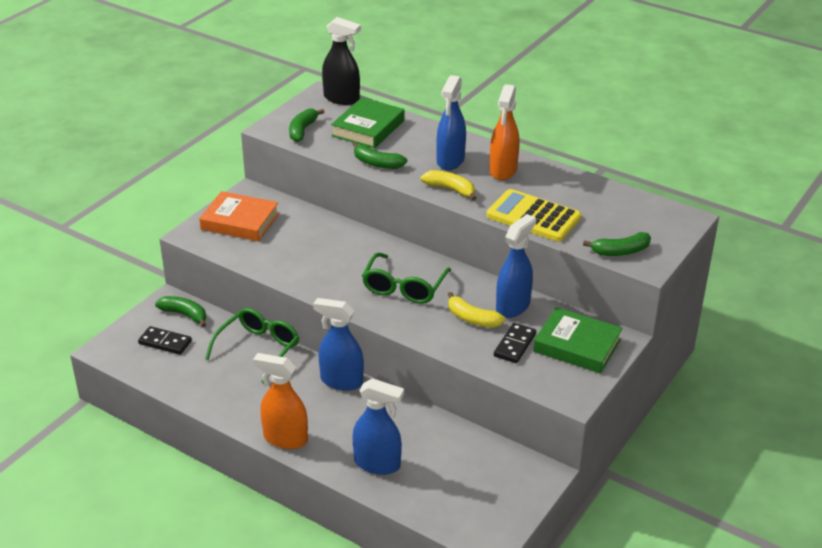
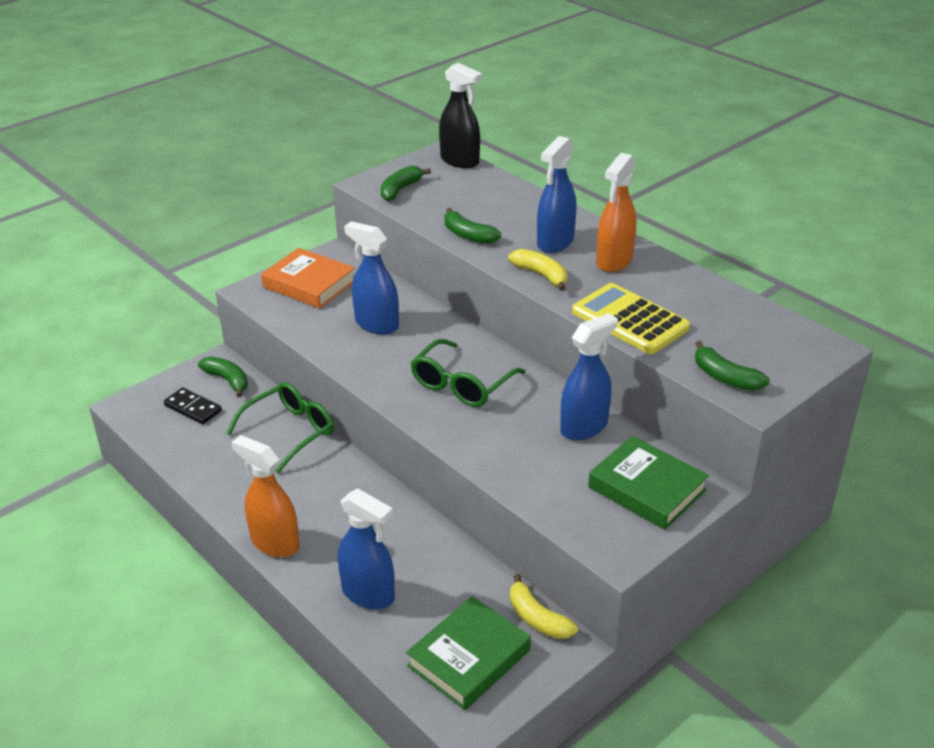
camera: 15 degrees right, 0 degrees up
blue spray bottle [313,298,364,391] -> blue spray bottle moved to [344,221,399,334]
green book [331,98,404,148] -> green book moved to [406,596,531,710]
yellow banana [448,292,505,328] -> yellow banana moved to [510,574,578,639]
black domino [494,323,536,363] -> none
green banana [583,232,651,256] -> green banana turned 45 degrees clockwise [695,341,770,391]

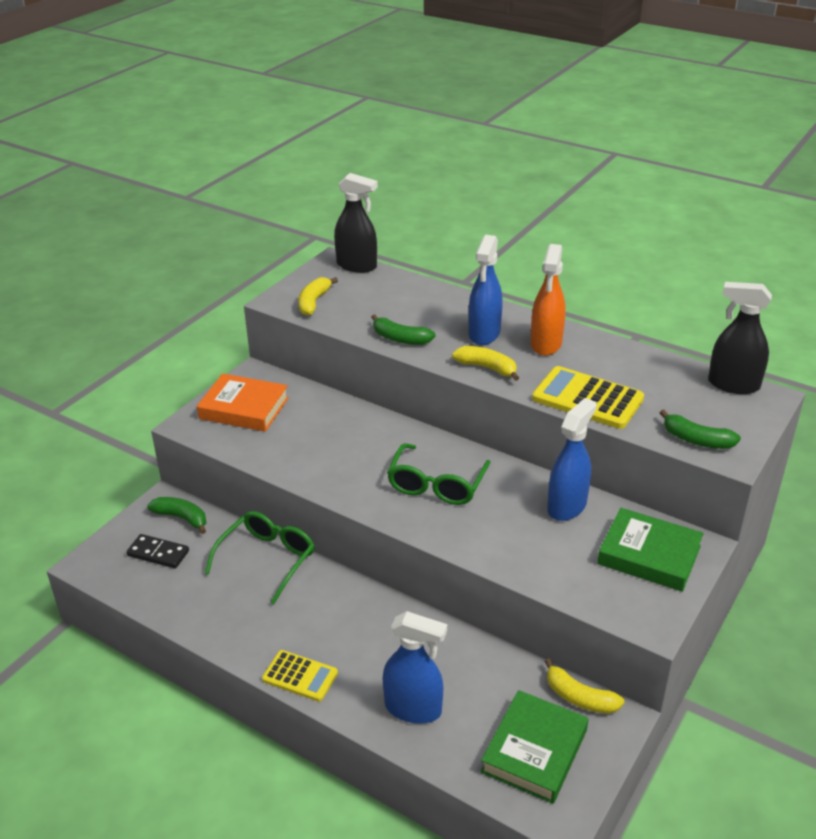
camera: 15 degrees left, 0 degrees up
orange spray bottle [231,435,300,557] -> yellow calculator [262,650,338,701]
blue spray bottle [344,221,399,334] -> none
green banana [381,166,431,201] -> yellow banana [298,277,338,316]
none -> black spray bottle [708,282,772,394]

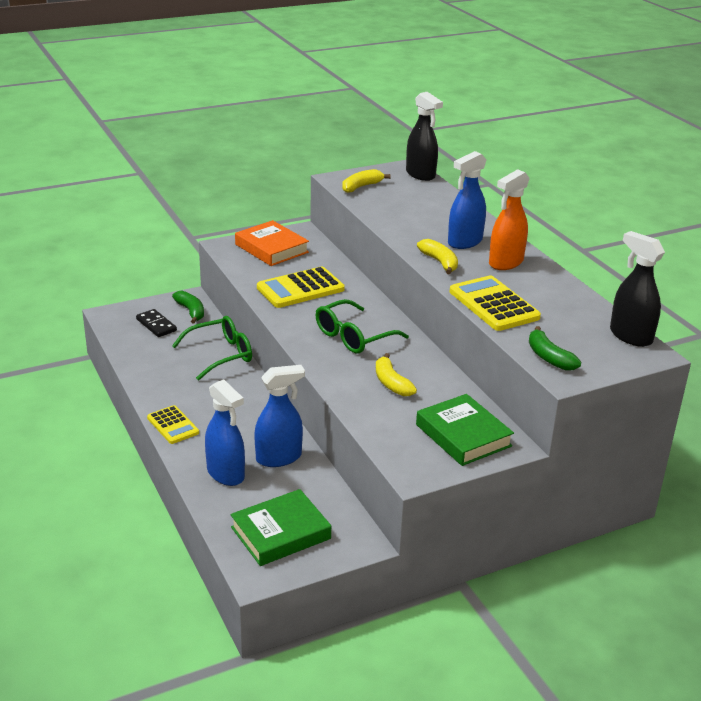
camera: 30 degrees right, 5 degrees down
green banana [371,314,435,345] -> none
yellow banana [545,658,625,714] -> yellow banana moved to [376,353,417,396]
blue spray bottle [547,398,597,521] -> blue spray bottle moved to [254,365,305,467]
none -> yellow calculator [257,266,345,308]

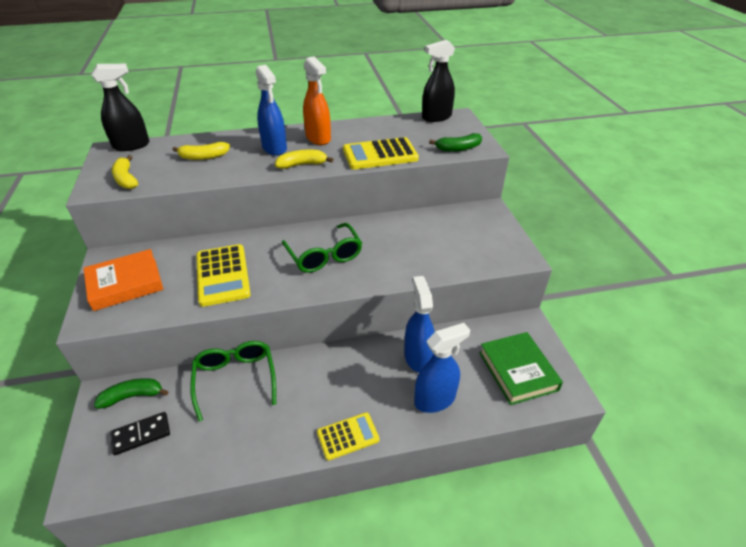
camera: 75 degrees left, 10 degrees up
yellow banana [376,353,417,396] -> yellow banana moved to [172,142,230,160]
green book [416,394,514,466] -> none

